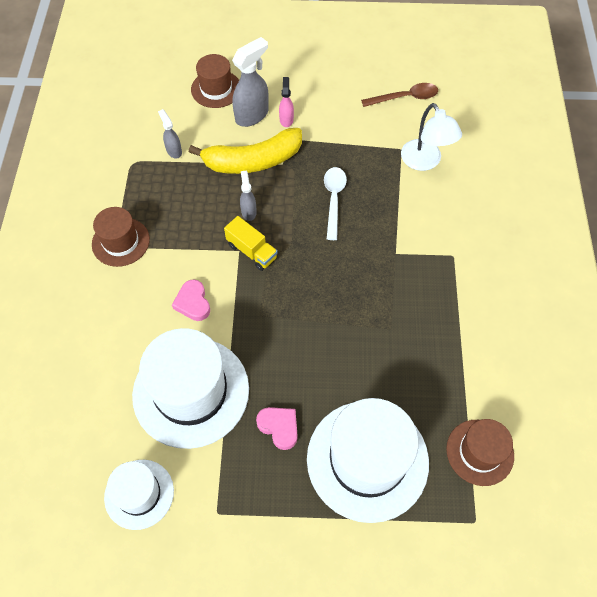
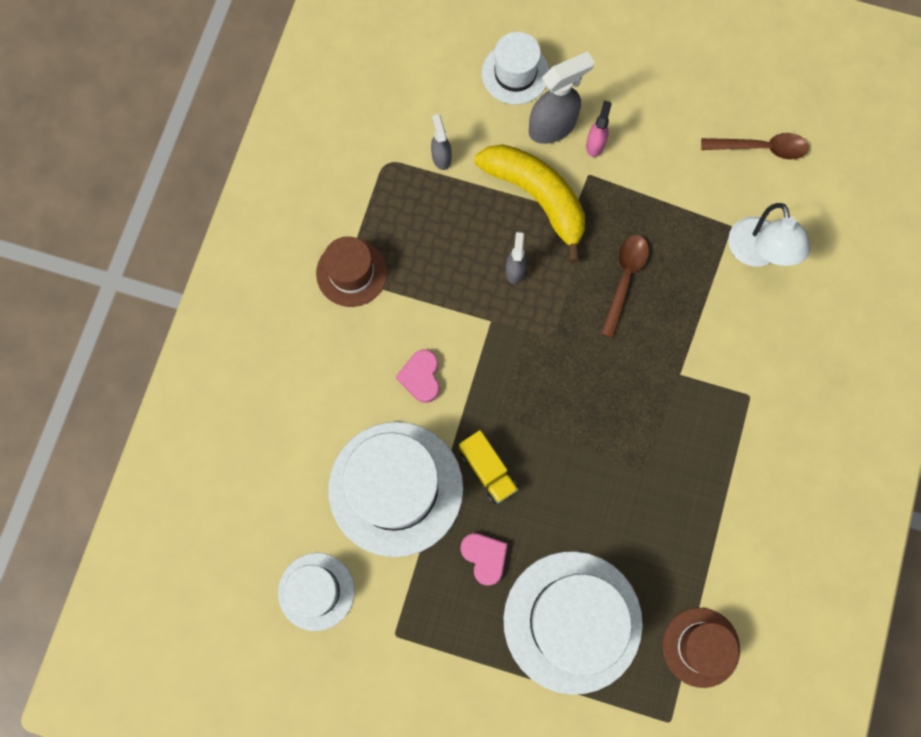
camera: 15 degrees right, 15 degrees up
yellow banana [189,128,302,174] -> yellow banana turned 135 degrees counterclockwise [475,144,585,263]
brown hat [191,54,239,108] -> white hat [482,32,549,104]
yellow truck [224,216,278,271] -> yellow truck moved to [459,430,519,504]
white spoon [324,167,347,240] -> brown spoon [601,235,649,338]

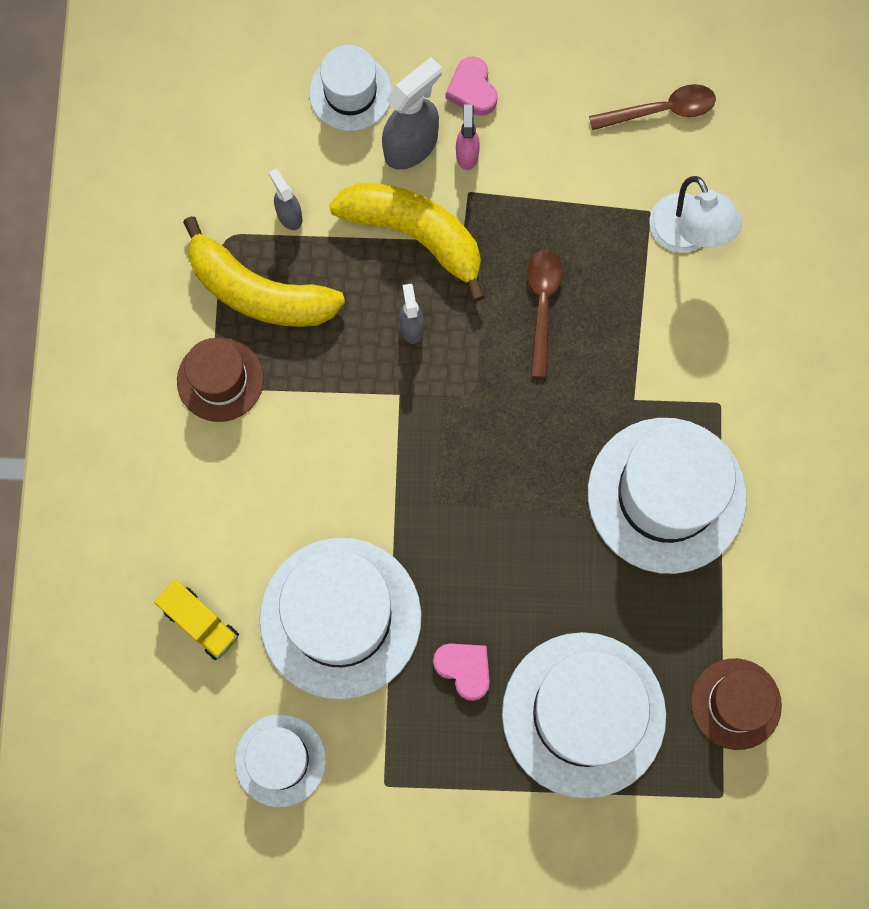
camera: 15 degrees left, 0 degrees up
pink heart [396,349,440,403] -> pink heart moved to [446,56,497,116]
yellow truck [459,430,519,504] -> yellow truck moved to [154,579,239,660]
none -> yellow banana [183,216,345,327]
none -> white hat [588,418,747,574]

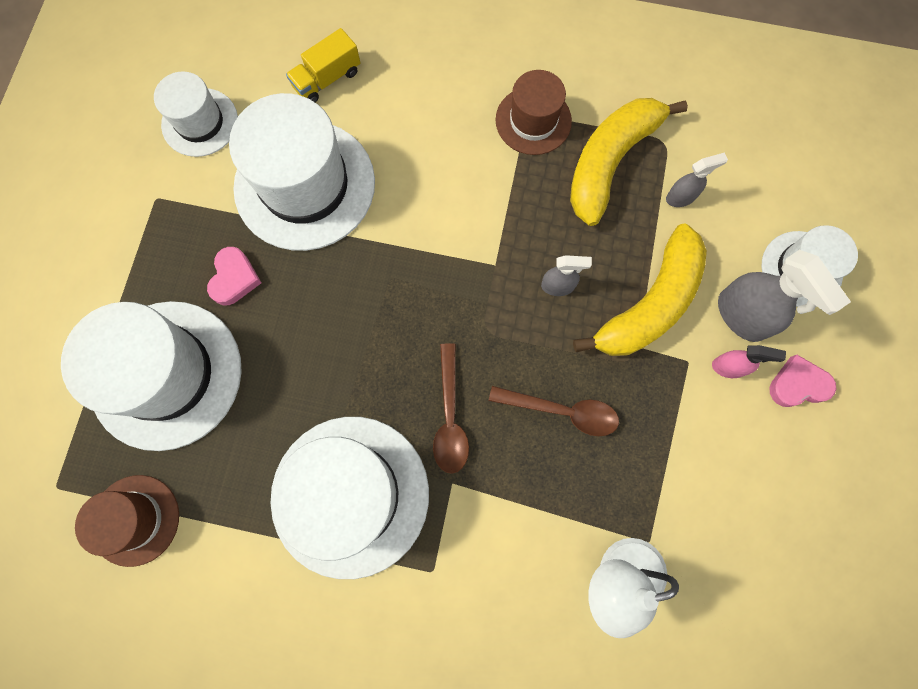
camera: 100 degrees right, 0 degrees up
pink heart [433,643,490,701] -> pink heart turned 45 degrees counterclockwise [207,247,261,306]
brown spoon [589,84,716,130] -> brown spoon moved to [433,343,469,474]

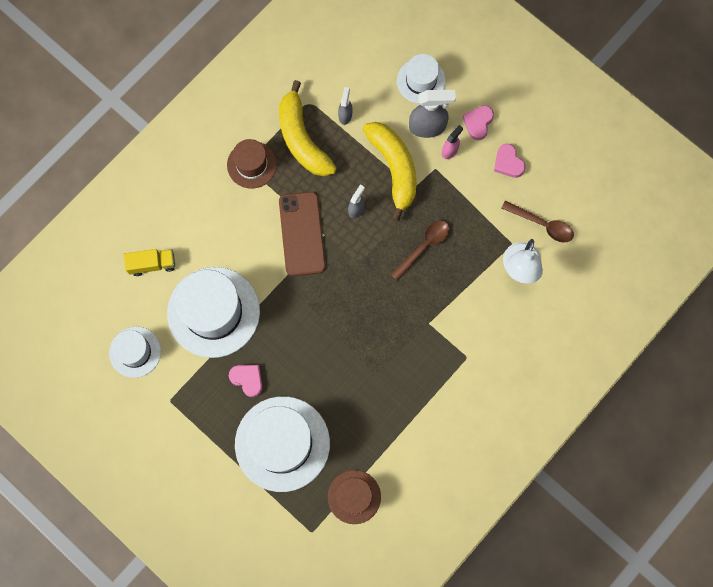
camera: 60 degrees left, 0 degrees up
white hat [270,417,429,579] -> none
yellow truck [286,28,360,102] -> yellow truck turned 90 degrees counterclockwise [124,249,175,276]
brown spoon [433,343,469,474] -> brown spoon moved to [502,200,574,243]
none -> brown phone [279,192,326,276]
none -> pink heart [494,144,526,178]

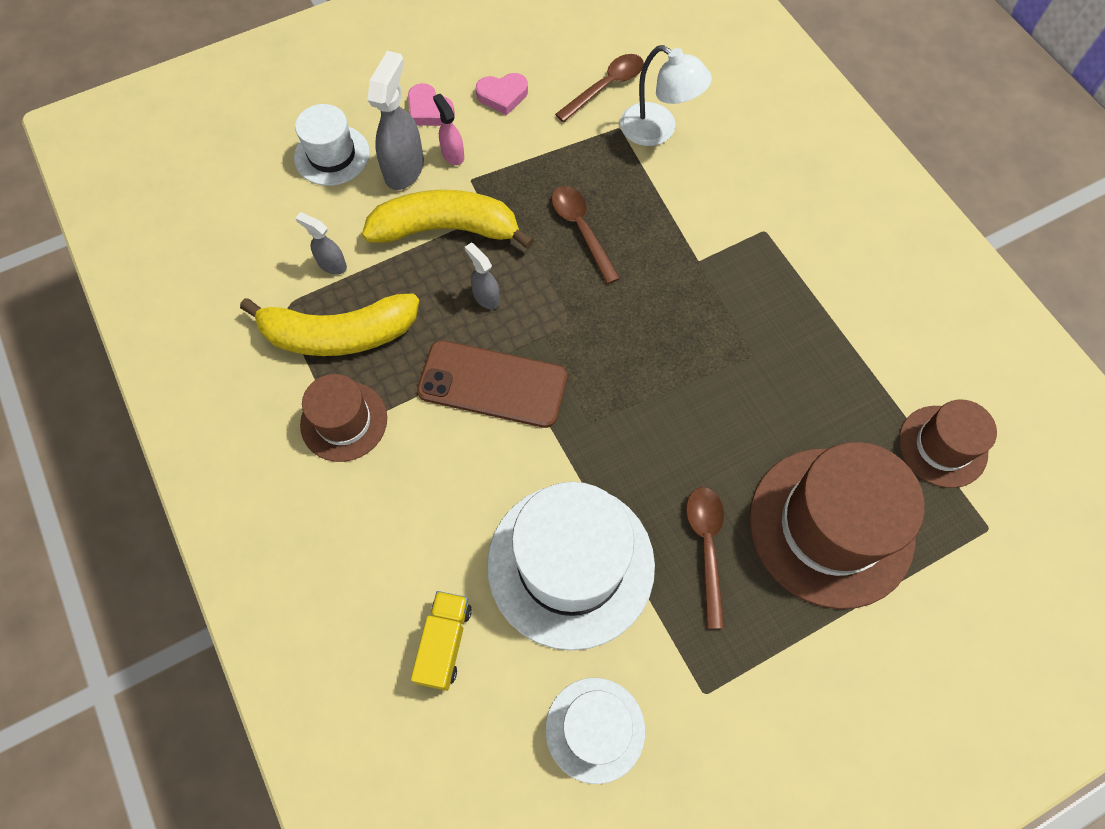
camera: 70 degrees left, 10 degrees down
pink heart [229,365,262,397] -> brown spoon [686,487,725,629]
white hat [235,396,330,492] -> brown hat [749,442,925,609]

